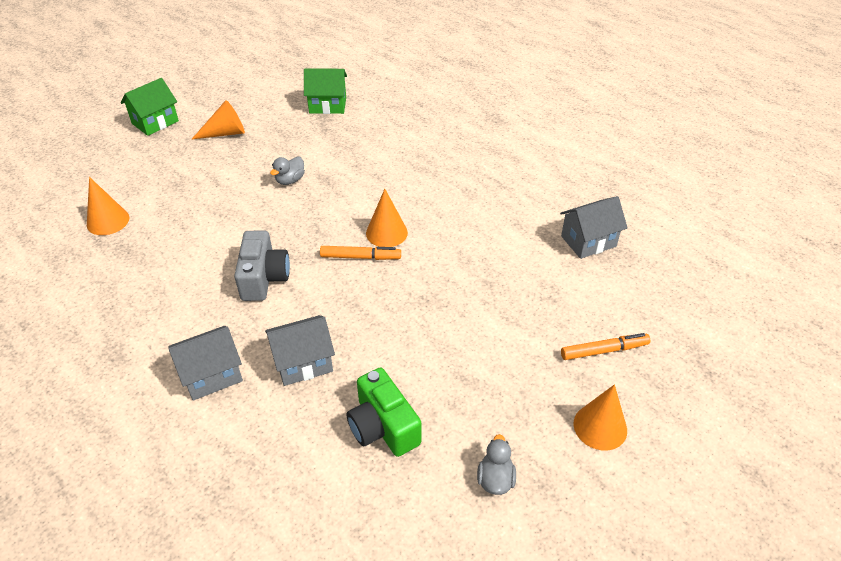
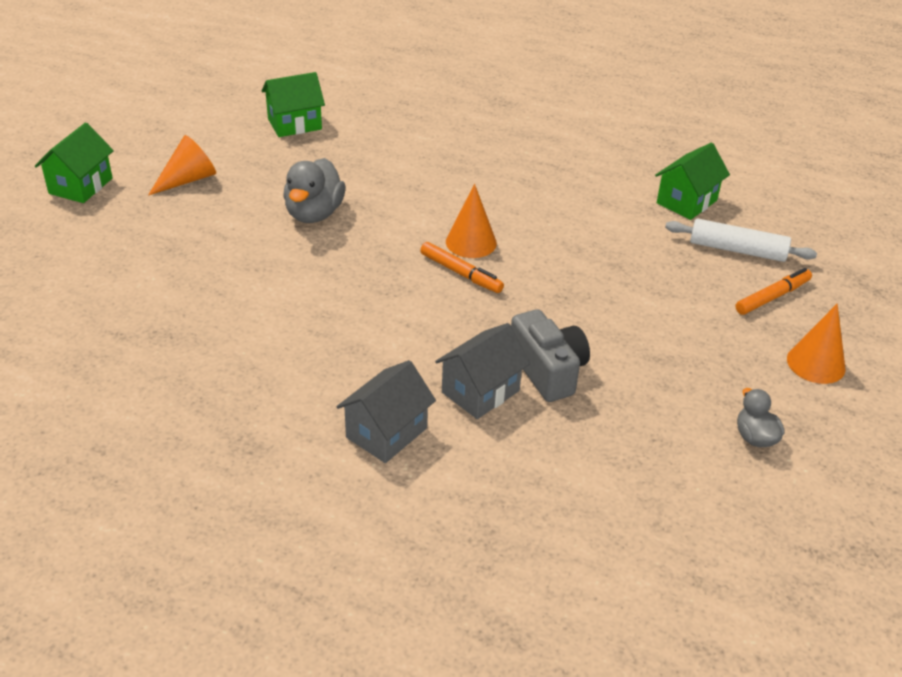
camera: 25 degrees left, 5 degrees down
orange cone [87,177,129,235] -> none
grey camera [234,230,290,301] -> grey camera moved to [511,309,590,402]
grey duck [270,157,305,185] -> grey duck [283,158,346,223], size x1.72
orange marker [320,246,401,260] -> orange marker turned 60 degrees clockwise [420,242,504,293]
green camera [347,368,421,457] -> none
grey house [560,196,628,259] -> green house [655,143,730,220]
none -> white rolling pin [665,218,817,262]

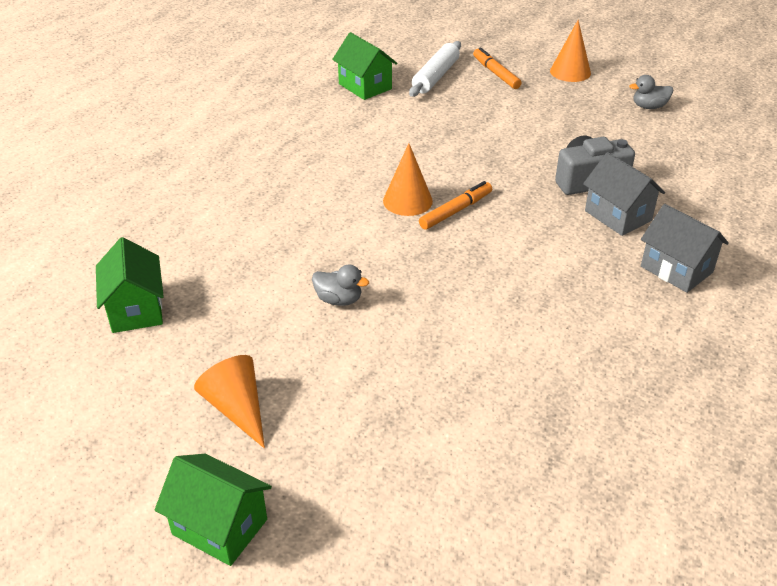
camera: 80 degrees left, 0 degrees up
grey duck [283,158,346,223] -> grey duck [312,265,369,306], size x0.58

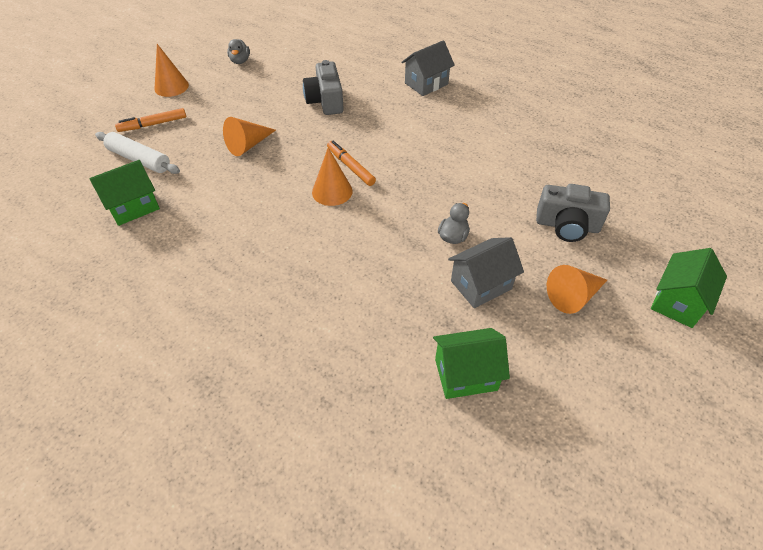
camera: 85 degrees left, 10 degrees up
grey house [583,152,665,236] -> grey house moved to [448,237,524,308]
none -> orange cone [223,117,276,156]
none -> grey camera [536,184,610,242]

